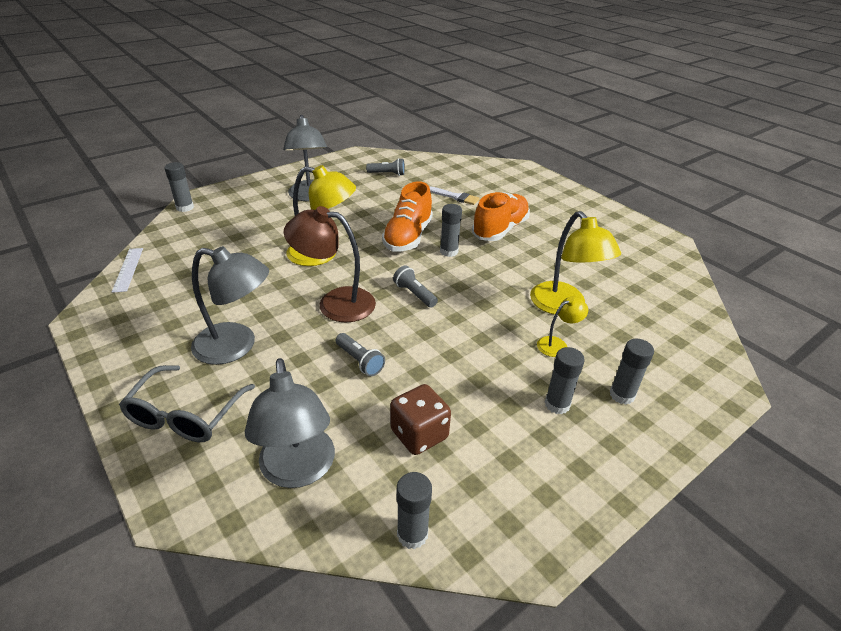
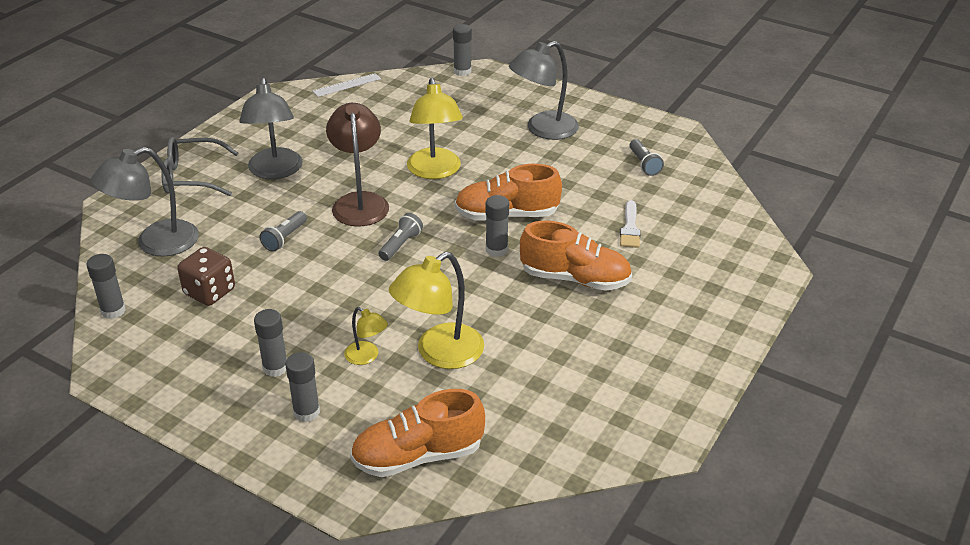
camera: 70 degrees right, 0 degrees up
none -> orange shoe [350,389,485,477]

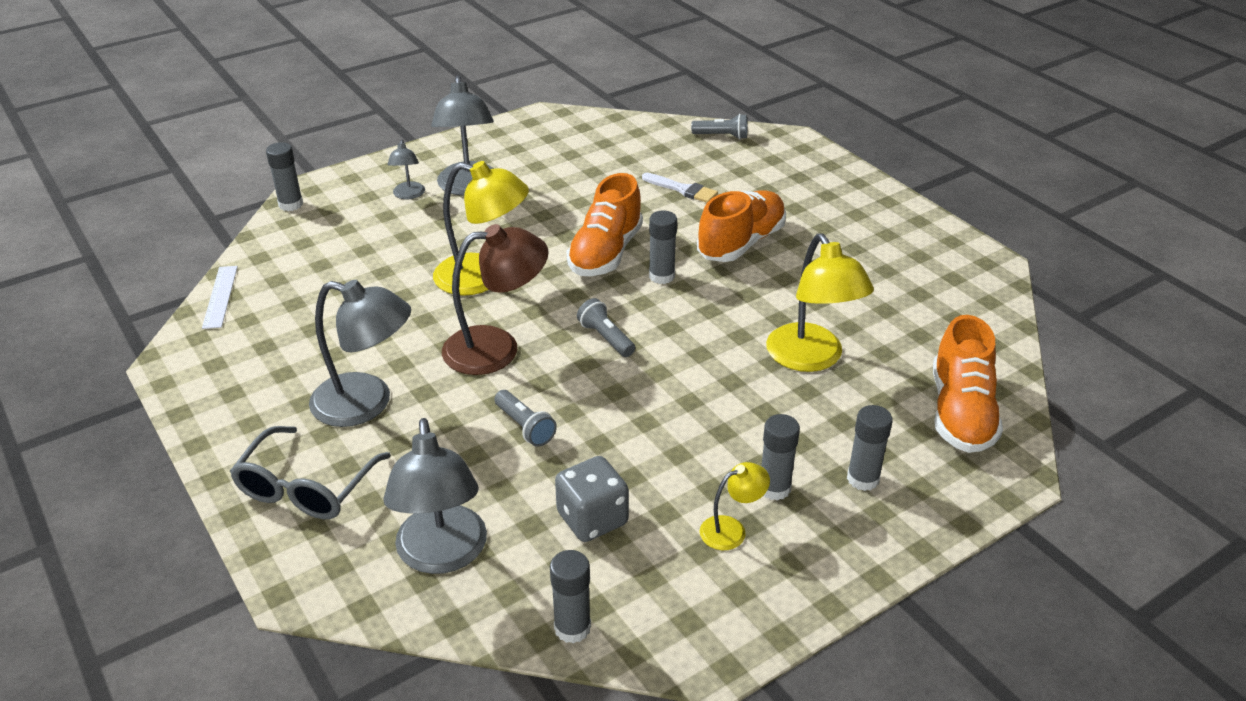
camera: 65 degrees left, 0 degrees up
brown dice [177,247,235,306] -> grey dice [555,456,629,542]
brown lamp [326,103,389,226] -> brown lamp turned 150 degrees clockwise [442,224,549,375]
yellow lamp [344,307,388,365] -> yellow lamp moved to [700,462,770,550]
grey flashlight [629,139,664,176] -> grey flashlight moved to [691,114,748,139]
none -> grey lamp [388,140,425,199]

